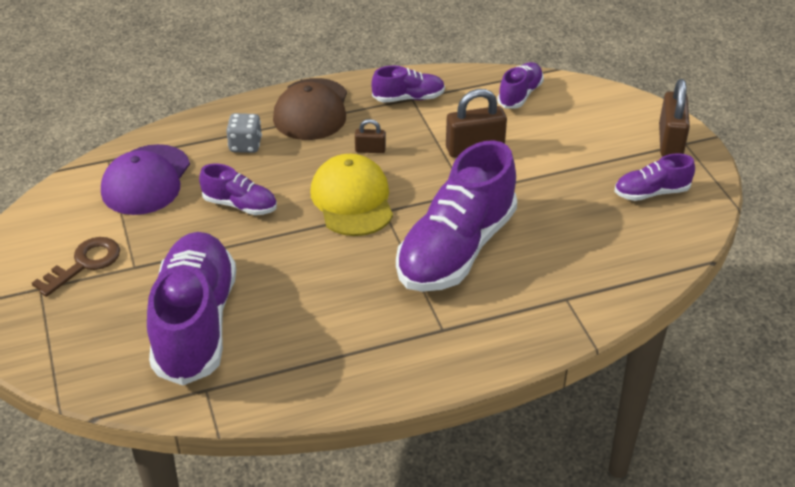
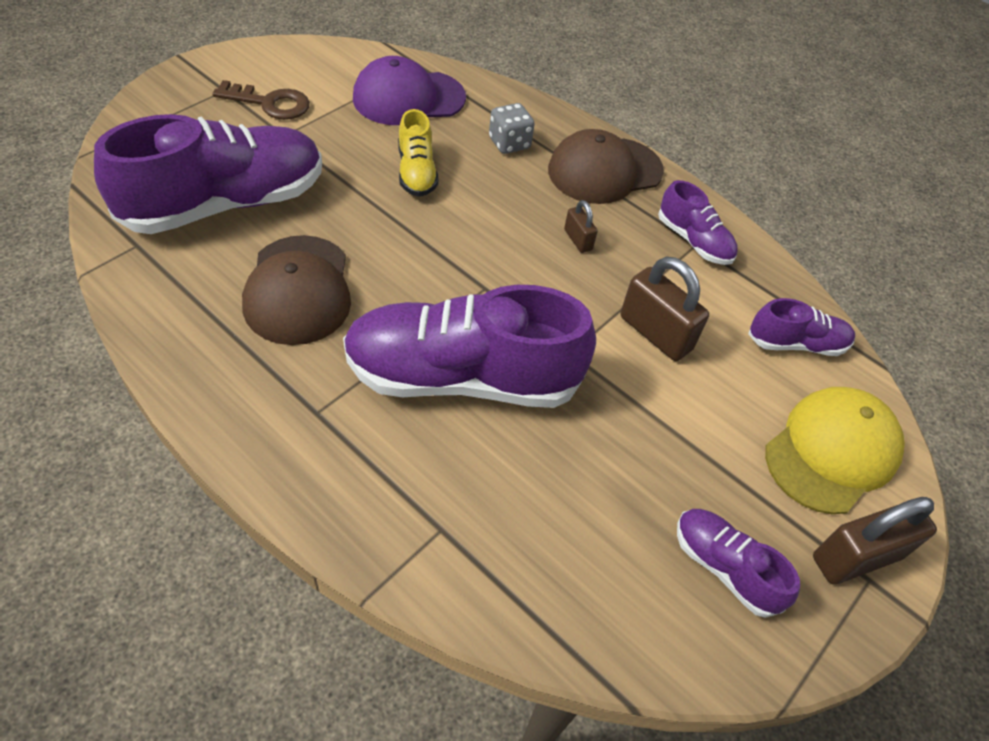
camera: 55 degrees right, 10 degrees up
purple shoe [199,164,277,215] -> yellow shoe [398,109,438,197]
yellow cap [310,154,393,236] -> yellow cap moved to [765,387,905,514]
none -> brown cap [242,235,351,345]

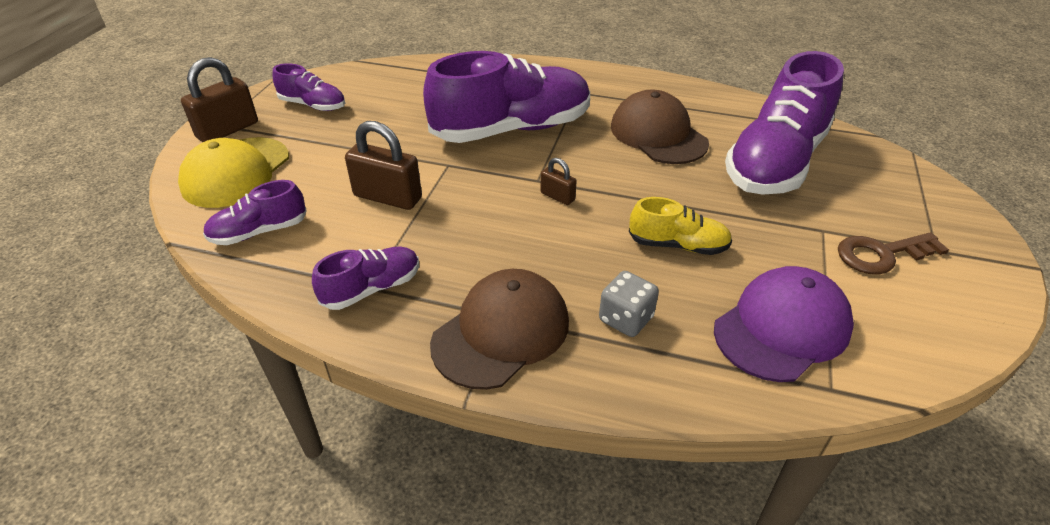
camera: 160 degrees right, 10 degrees down
yellow shoe [398,109,438,197] -> yellow shoe turned 135 degrees clockwise [629,197,732,255]
brown padlock [564,200,598,253] -> brown padlock moved to [540,158,577,205]
purple shoe [658,180,738,265] -> purple shoe turned 120 degrees clockwise [312,247,419,310]

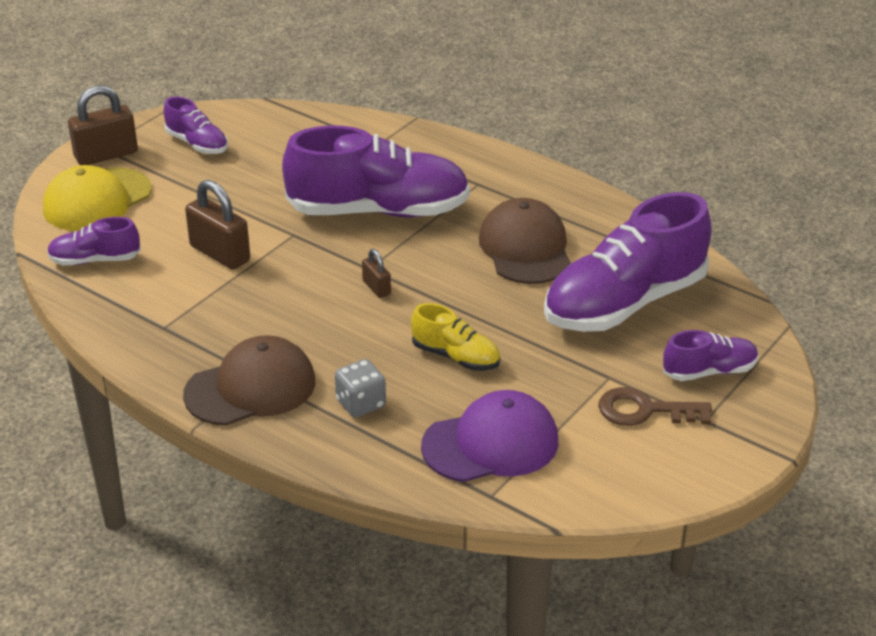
camera: 20 degrees right, 5 degrees down
purple shoe [312,247,419,310] -> purple shoe moved to [663,330,758,381]

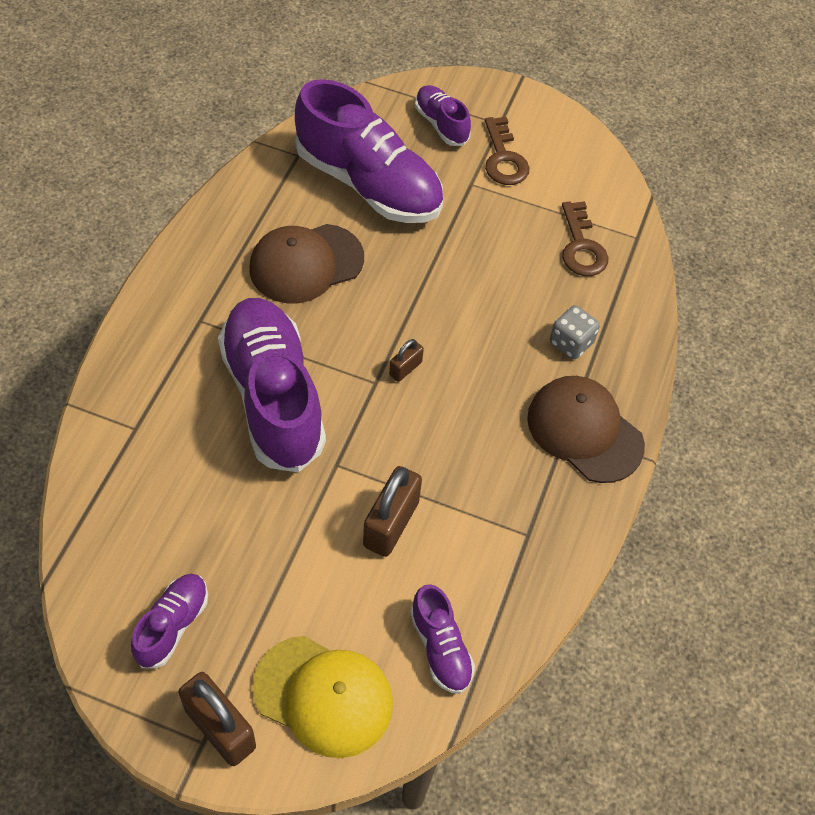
camera: 110 degrees left, 20 degrees up
yellow shoe [411,303,500,371] -> none
purple cap [421,390,558,482] -> brown key [562,201,609,276]

